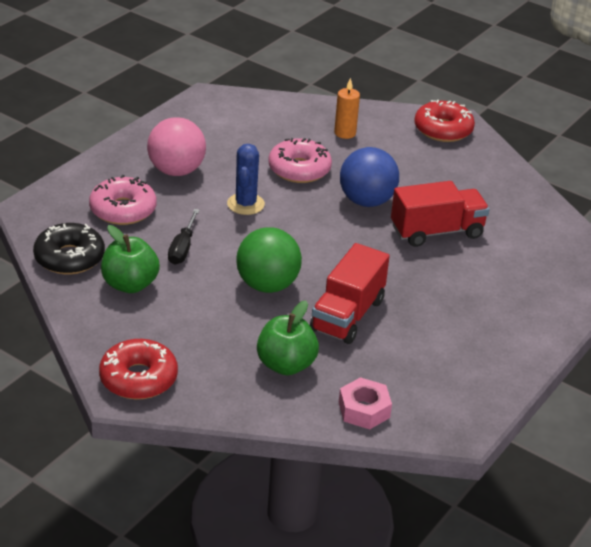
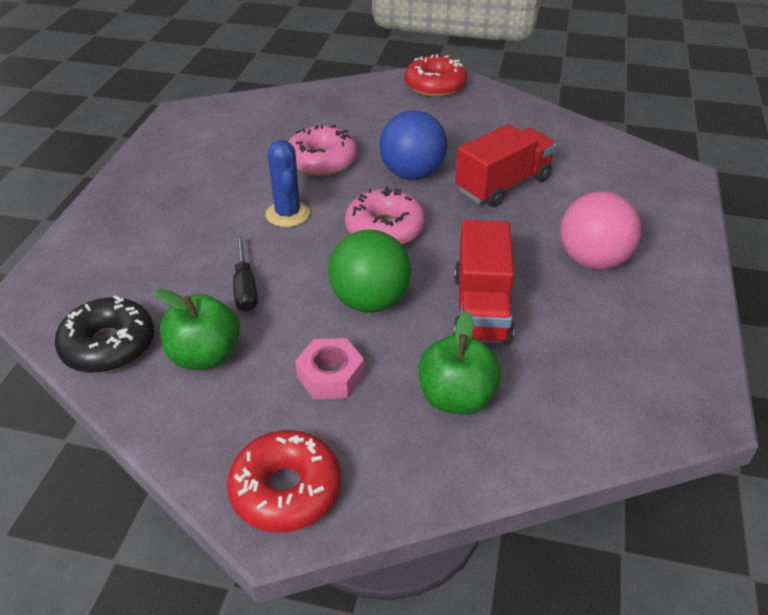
camera: 20 degrees left, 5 degrees up
pink donut [89,175,157,225] -> pink donut moved to [345,186,425,245]
pink ball [147,117,206,176] -> pink ball moved to [560,191,641,270]
orange candle [334,78,360,139] -> none
pink nut [339,377,392,429] -> pink nut moved to [295,338,364,399]

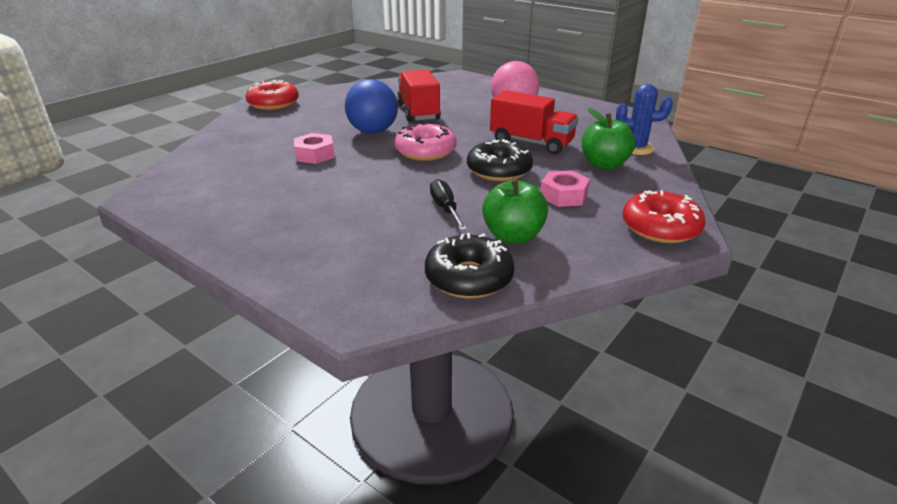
camera: 65 degrees left, 10 degrees down
black screwdriver [233,235,258,312] -> black screwdriver turned 120 degrees counterclockwise [430,179,467,231]
blue cactus [266,140,310,227] -> blue cactus moved to [616,84,673,155]
pink donut [288,124,357,176] -> pink nut [294,133,335,164]
green ball [328,229,411,313] -> black donut [467,139,533,181]

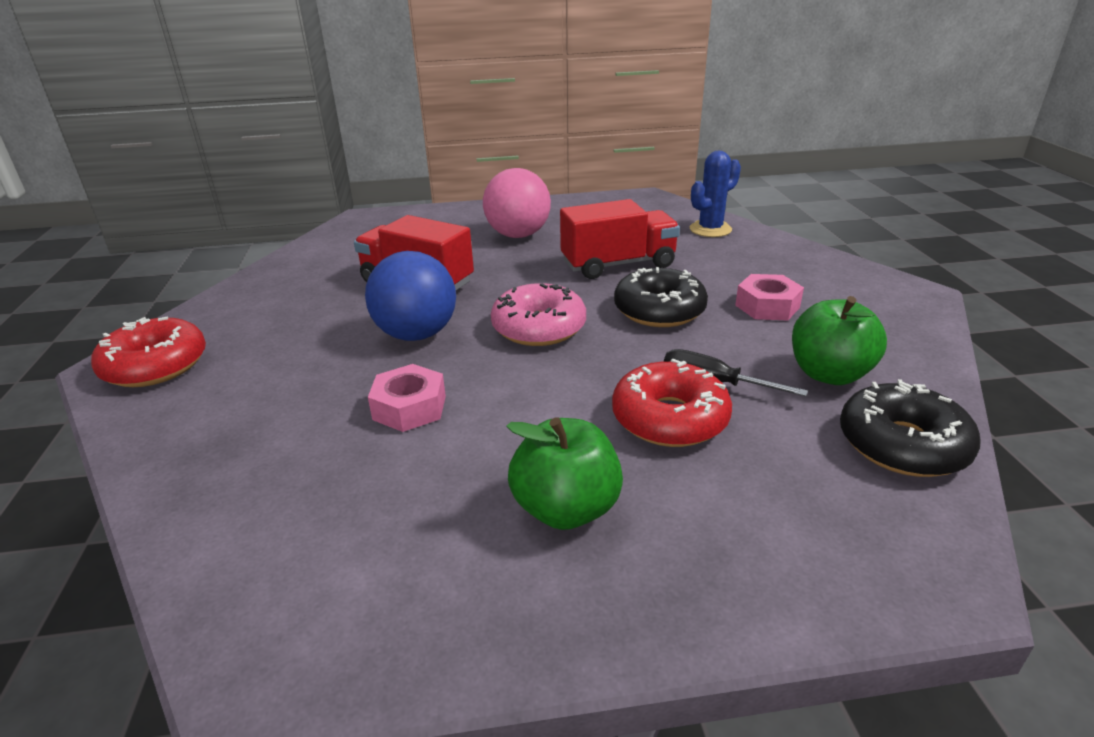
camera: 45 degrees left, 0 degrees up
green apple [581,108,636,170] -> green apple moved to [506,417,623,530]
red donut [622,190,706,243] -> red donut moved to [612,359,732,447]

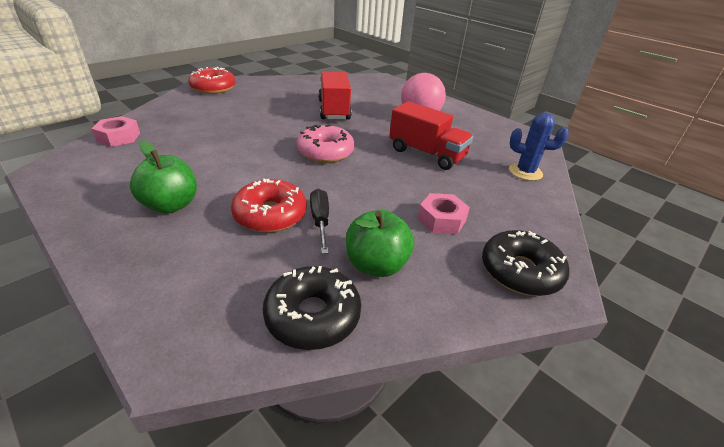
camera: 50 degrees right, 5 degrees up
blue ball [365,251,456,341] -> none
pink nut [368,364,446,432] -> pink nut moved to [91,116,140,147]
black donut [614,267,708,327] -> black donut moved to [482,230,570,296]

